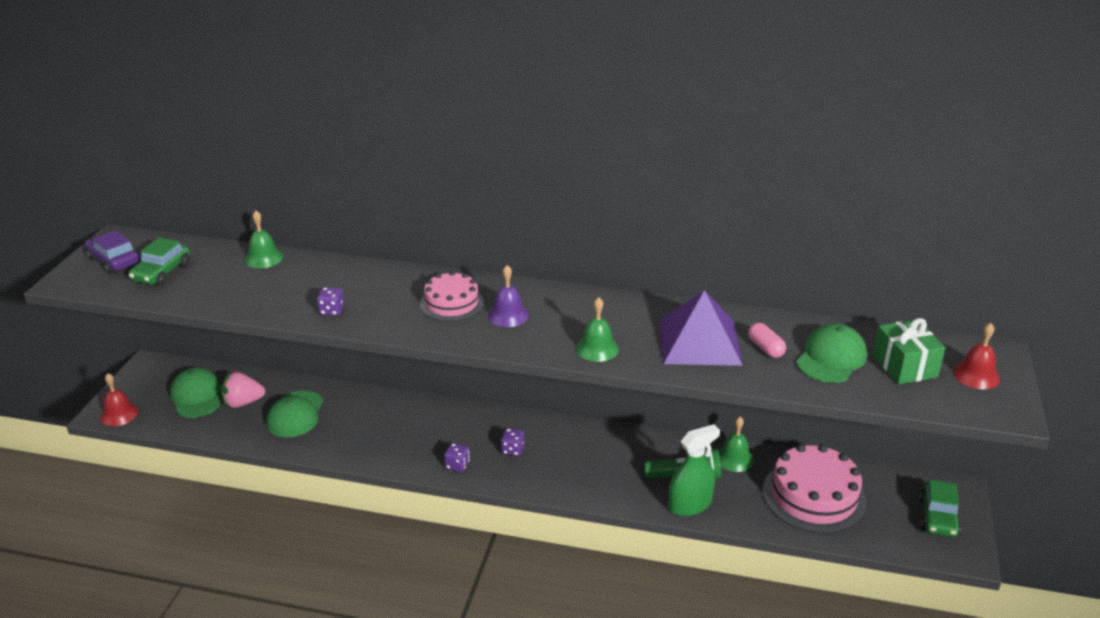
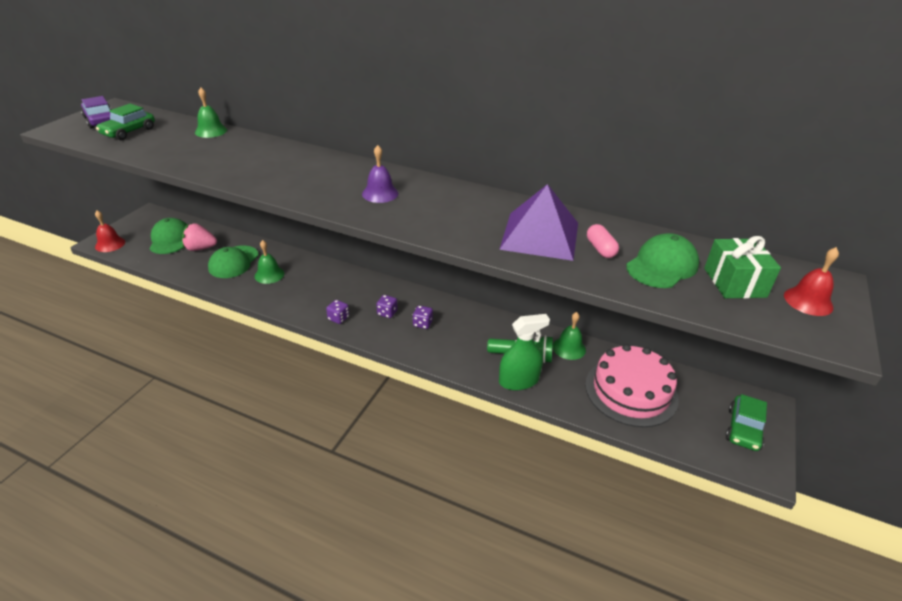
camera: 10 degrees right, 5 degrees up
purple dice [317,287,344,316] -> purple dice moved to [413,305,433,329]
pink cake [420,271,484,321] -> none
green bell [576,297,619,362] -> green bell moved to [255,240,284,284]

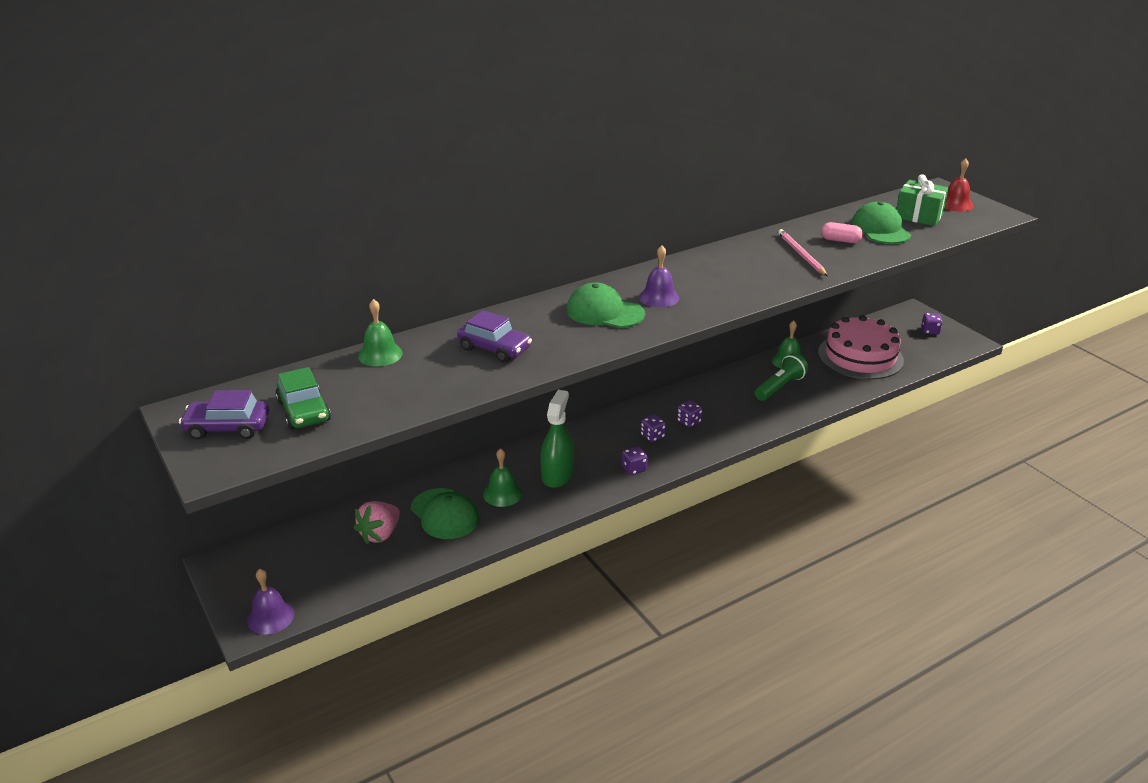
camera: 55 degrees left, 5 degrees down
red bell [95,210,125,252] -> purple bell [247,569,294,634]
green cap [150,218,187,254] -> green cap moved to [566,283,645,328]
purple pyramid [499,184,578,261] -> pink pencil [778,229,828,276]
green spray bottle [499,314,550,390] -> green spray bottle moved to [540,390,574,488]
green car [725,394,767,451] -> purple dice [921,313,943,335]
none -> purple car [457,310,532,363]

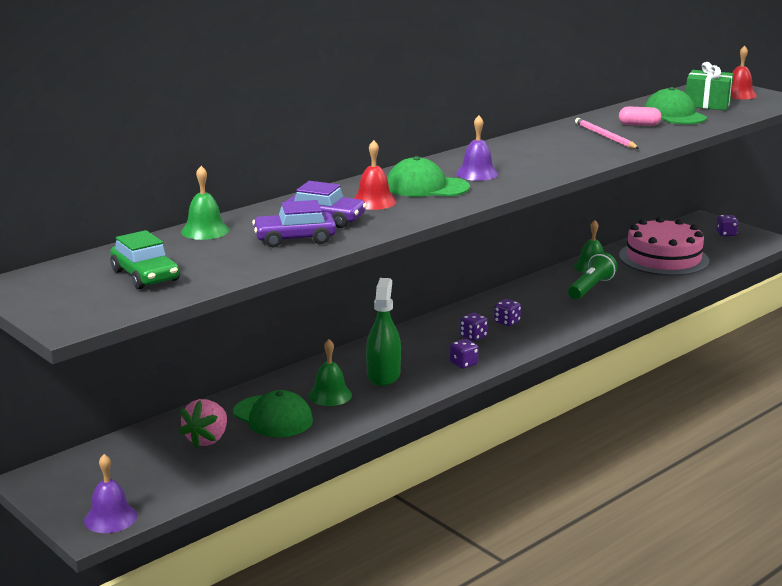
camera: 10 degrees left, 10 degrees down
purple car [179,390,269,440] -> purple car moved to [252,200,336,247]
none -> red bell [354,140,397,210]

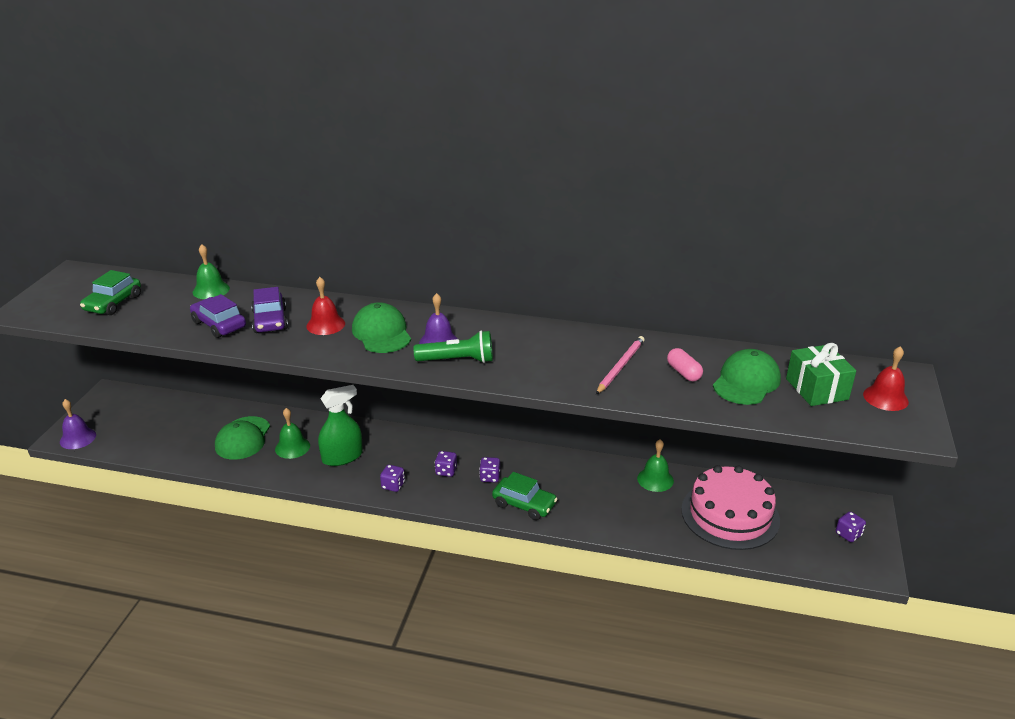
camera: 55 degrees right, 10 degrees up
pink strawberry [179,399,227,448] -> none
green flashlight [568,252,617,299] -> green flashlight moved to [414,330,493,363]
none -> green car [492,472,557,520]

